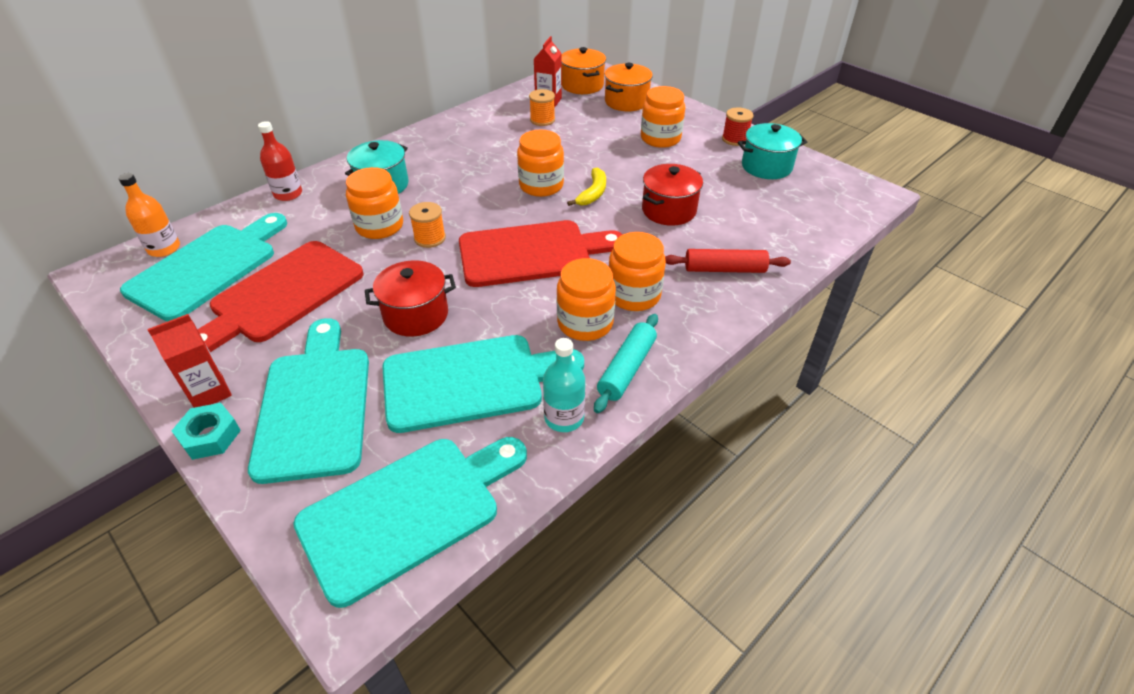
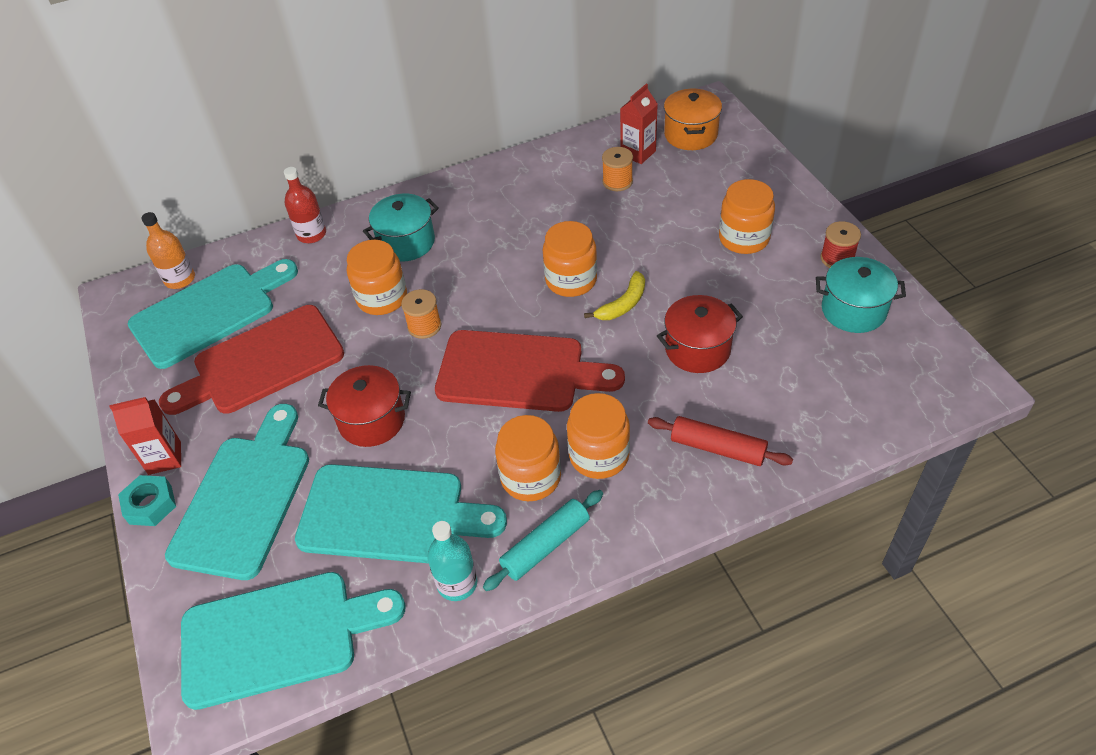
camera: 25 degrees right, 5 degrees up
orange pot [604,63,653,111] -> none

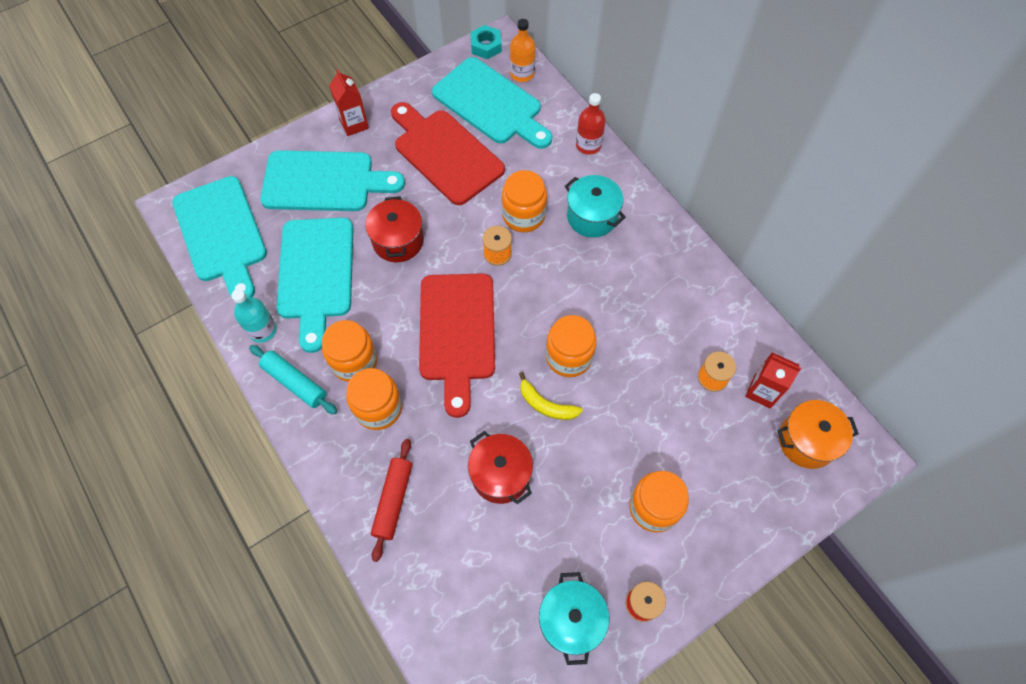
camera: 75 degrees right, 15 degrees up
turquoise nut [118,475,176,526] -> turquoise nut moved to [470,25,502,59]

